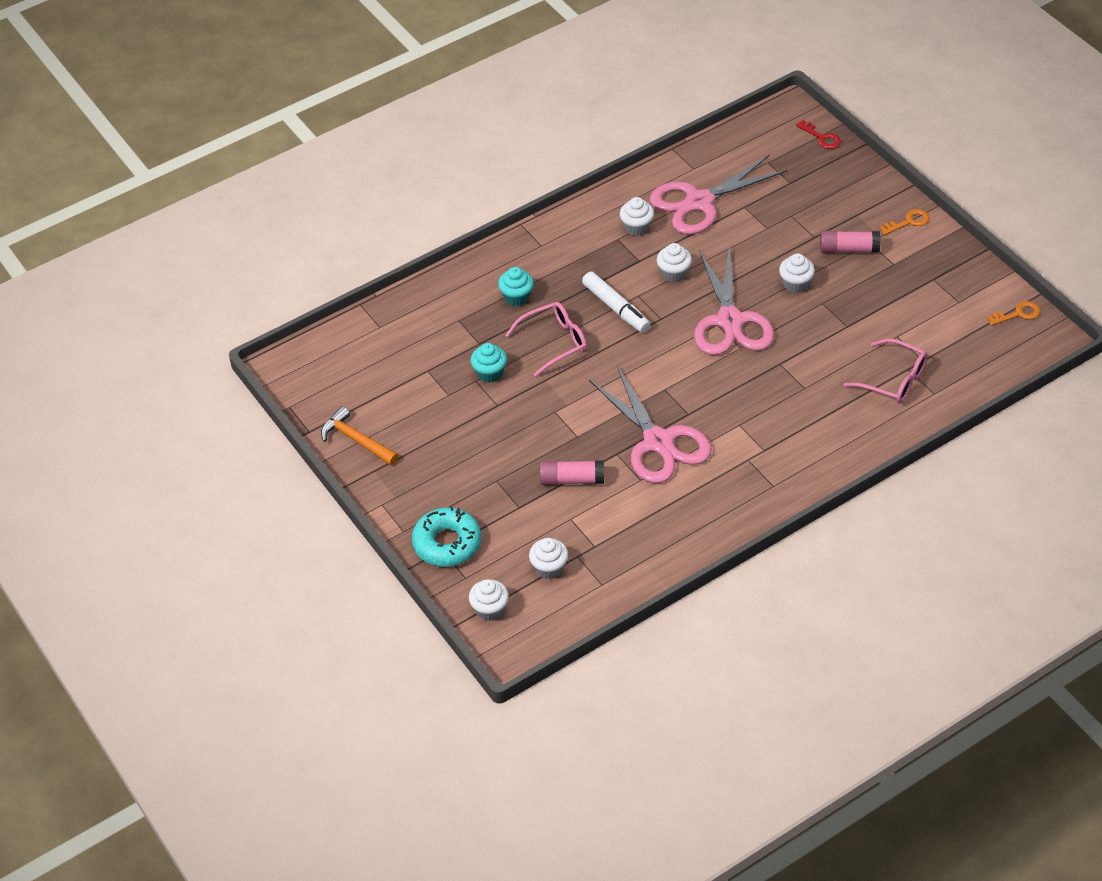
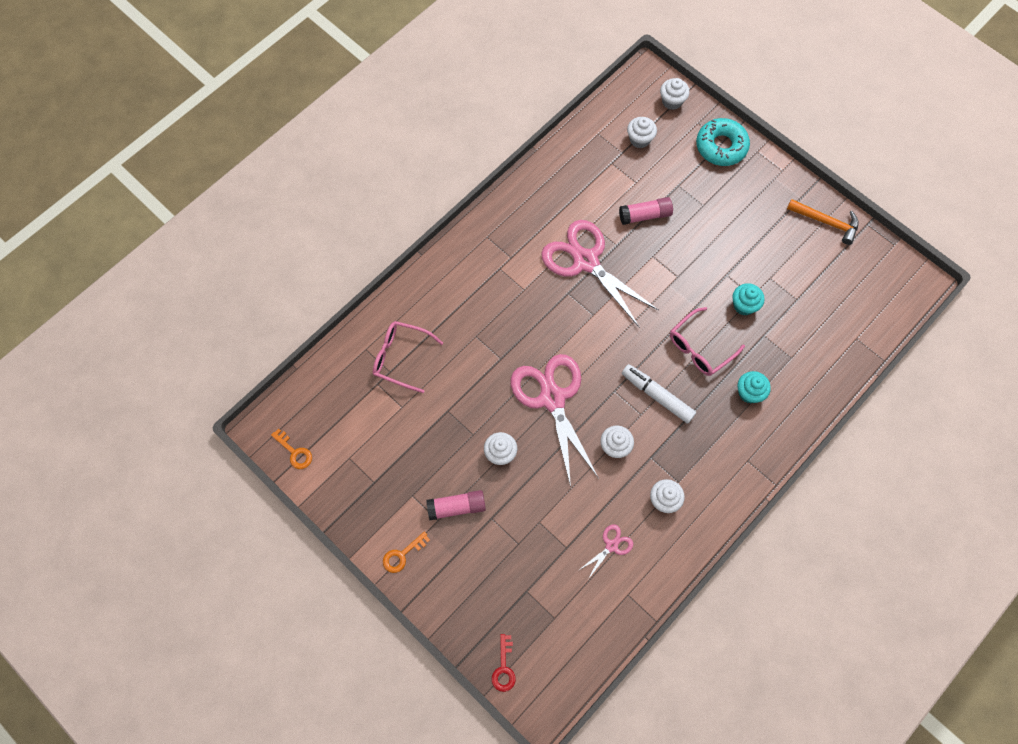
camera: 165 degrees right, 20 degrees up
pink scissors [650,154,787,235] -> pink scissors [579,524,633,579], size x0.43
red key [796,120,841,149] -> red key turned 120 degrees counterclockwise [492,634,516,692]
orange key [987,301,1040,326] -> orange key turned 105 degrees counterclockwise [271,428,312,469]

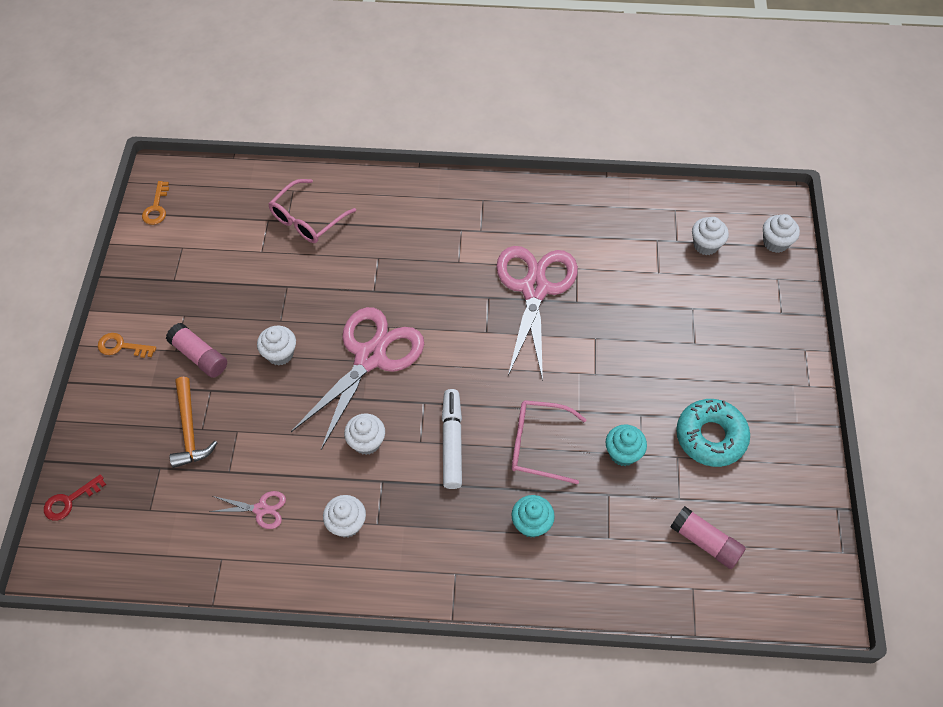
camera: 50 degrees right, 10 degrees down
pink glasses [373,321,443,393] -> pink glasses turned 120 degrees counterclockwise [268,179,356,243]
pink glue stick [619,197,673,225] -> pink glue stick moved to [670,506,746,569]
turquoise donut [696,118,750,166] -> turquoise donut moved to [676,399,750,467]
orange hammer [787,199,859,245] -> orange hammer moved to [169,377,217,468]

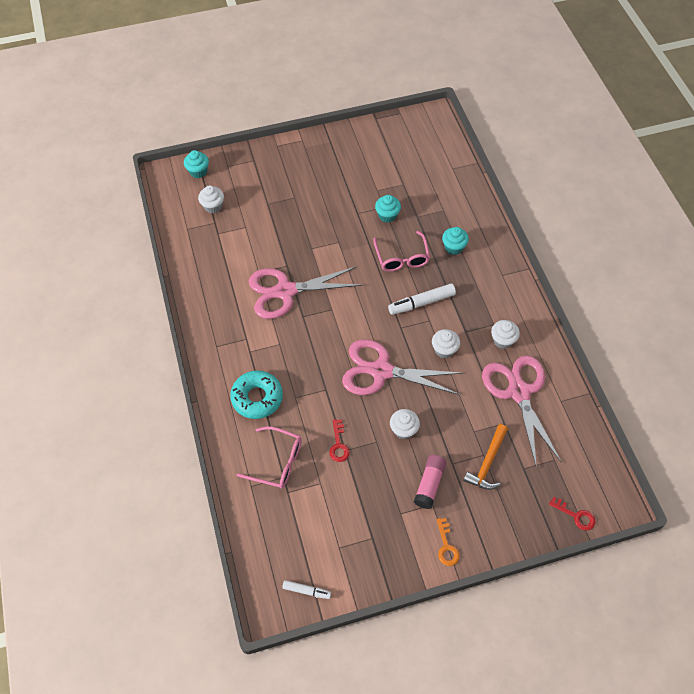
camera: 110 degrees left, 0 degrees up
orange key [142,181,169,225] -> white marker [282,580,331,599]
orange hammer [169,377,217,468] -> orange hammer turned 150 degrees clockwise [463,424,508,490]
pink scissors [209,491,286,529] -> pink scissors [482,355,562,469], size x2.31
pink glue stick [670,506,746,569] -> none
turquoise donut [676,399,750,467] -> turquoise donut moved to [230,370,283,419]
white cupcake [763,214,800,253] -> turquoise cupcake [184,150,209,178]
none -> red key [329,419,350,462]

